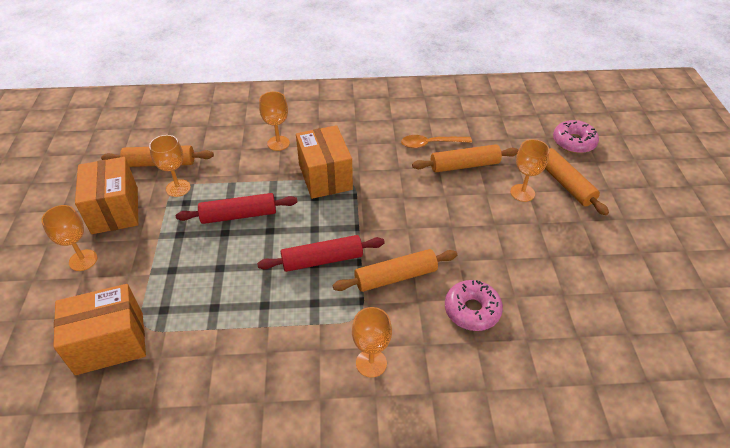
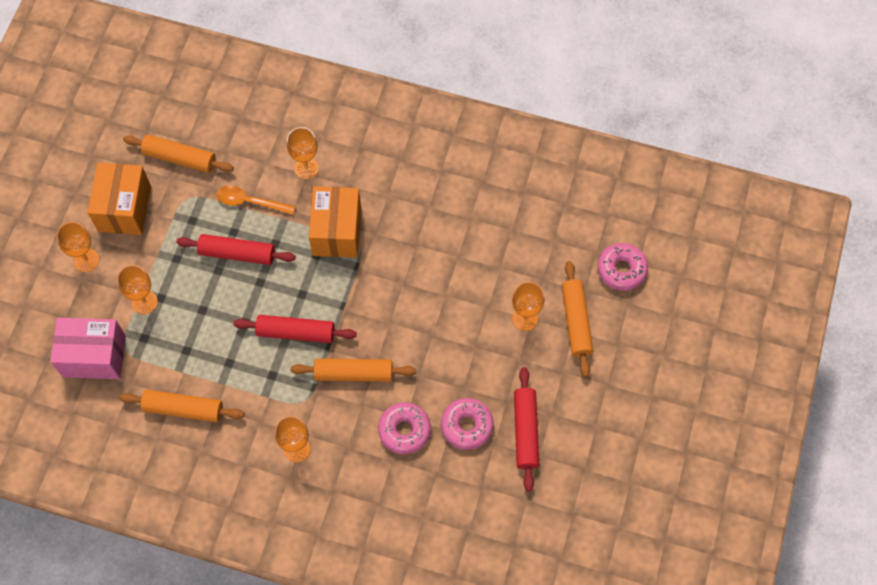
camera: 20 degrees right, 20 degrees up
orange box [53,284,146,375] -> pink box [50,317,126,379]
orange goblet [149,135,191,197] -> orange goblet moved to [117,265,158,314]
orange spoon [401,135,472,148] -> orange spoon moved to [217,186,295,215]
orange rolling pin [412,144,518,172] -> orange rolling pin moved to [119,389,244,422]
none -> pink donut [441,398,494,450]
none -> red rolling pin [514,367,539,491]

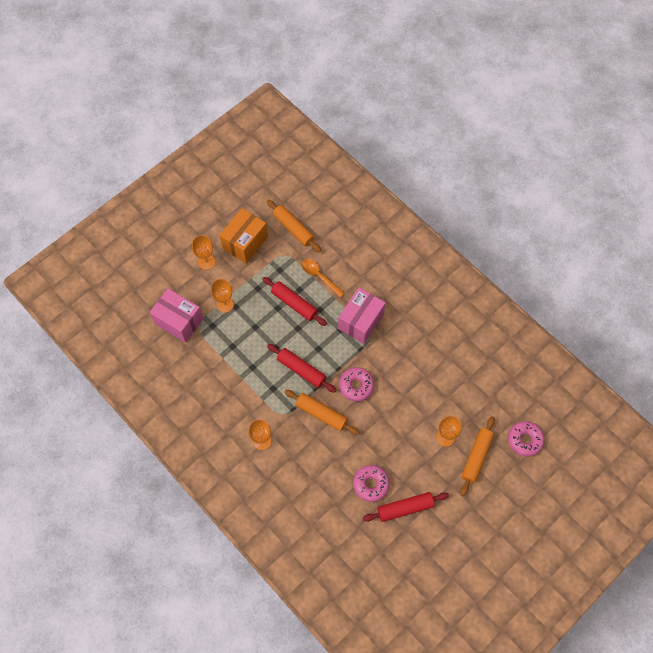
camera: 30 degrees right, 0 degrees up
orange rolling pin [119,389,244,422] -> none
orange goblet [287,127,319,179] -> none
orange box [309,186,361,258] -> pink box [338,287,386,344]
pink donut [378,402,431,454] -> pink donut moved to [339,367,374,402]
red rolling pin [514,367,539,491] -> red rolling pin turned 45 degrees clockwise [363,492,449,522]

